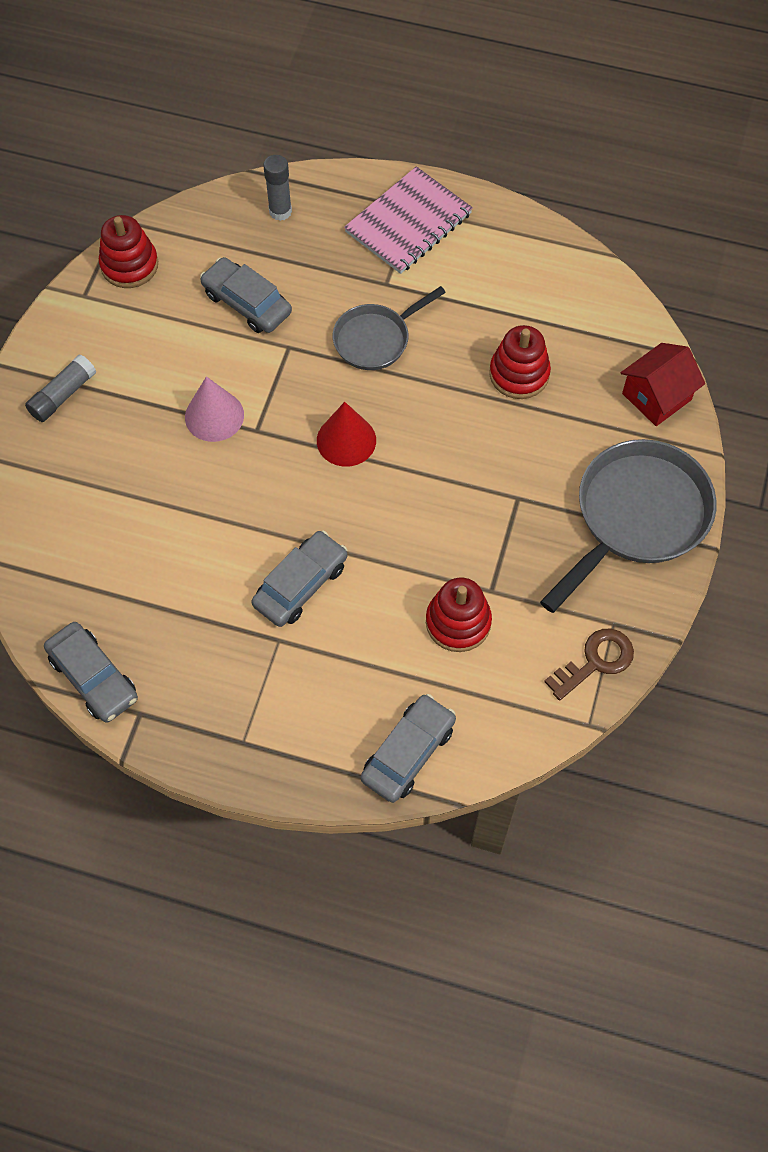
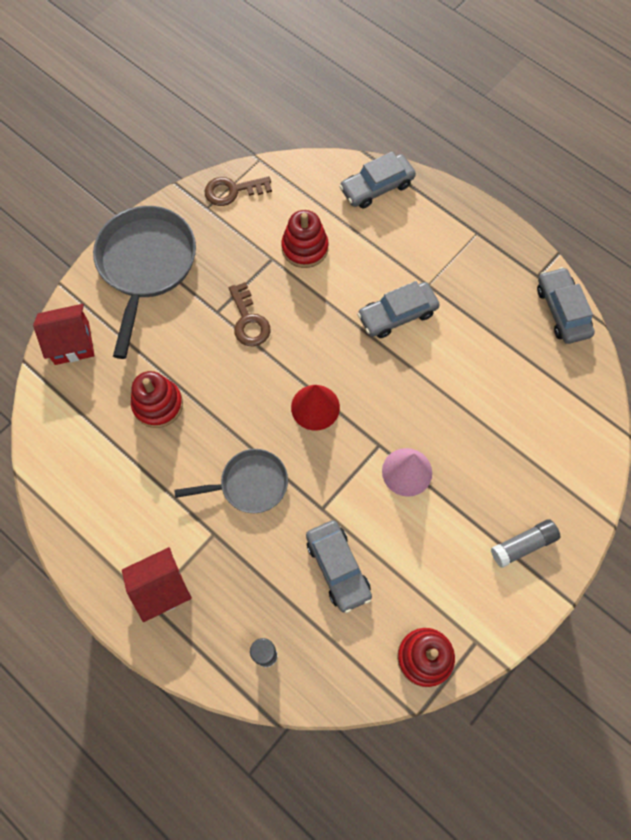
camera: 155 degrees left, 5 degrees up
pink notebook [344,166,473,274] -> red house [122,547,192,622]
grey pan [540,439,717,613] -> grey pan turned 120 degrees clockwise [93,206,196,359]
none -> brown key [229,282,271,347]

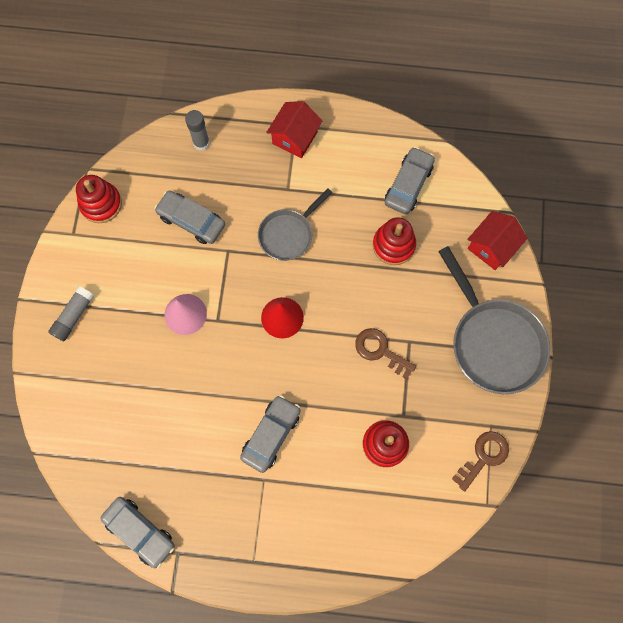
camera: 145 degrees right, 5 degrees up
grey car [339,152,416,209] -> grey car moved to [385,147,435,214]

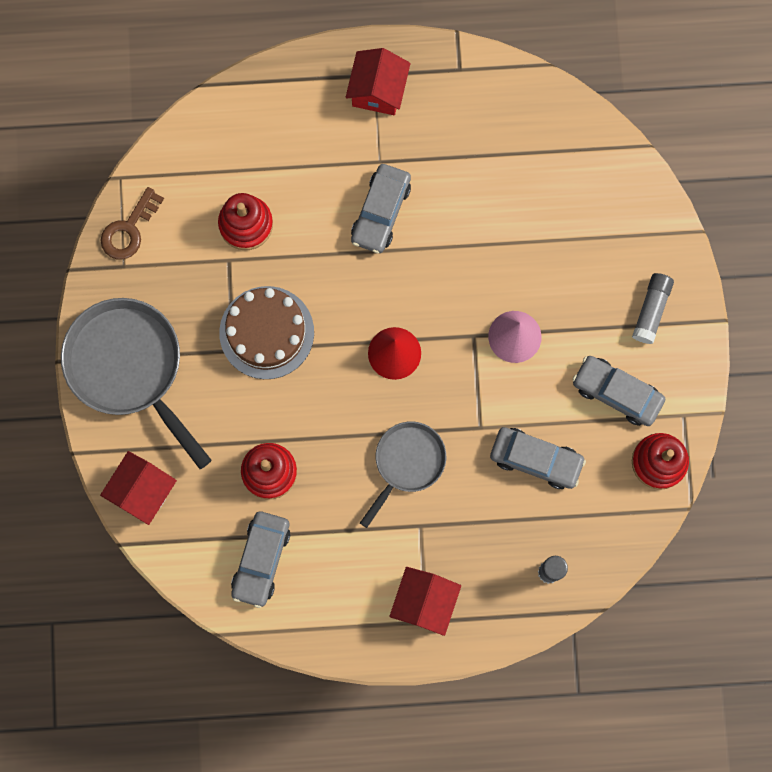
camera: 170 degrees right, 5 degrees up
grey car [100,497,175,568] -> grey car moved to [572,356,665,426]
brown key [355,328,417,379] -> brown cake [219,286,314,379]
none -> red house [346,48,410,115]

